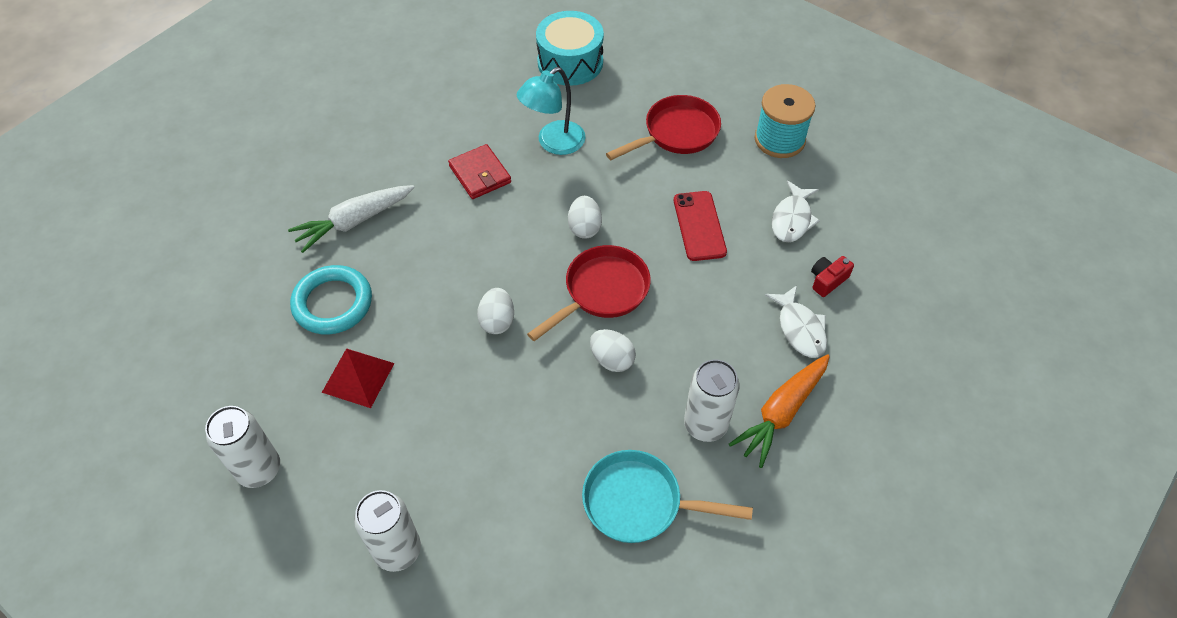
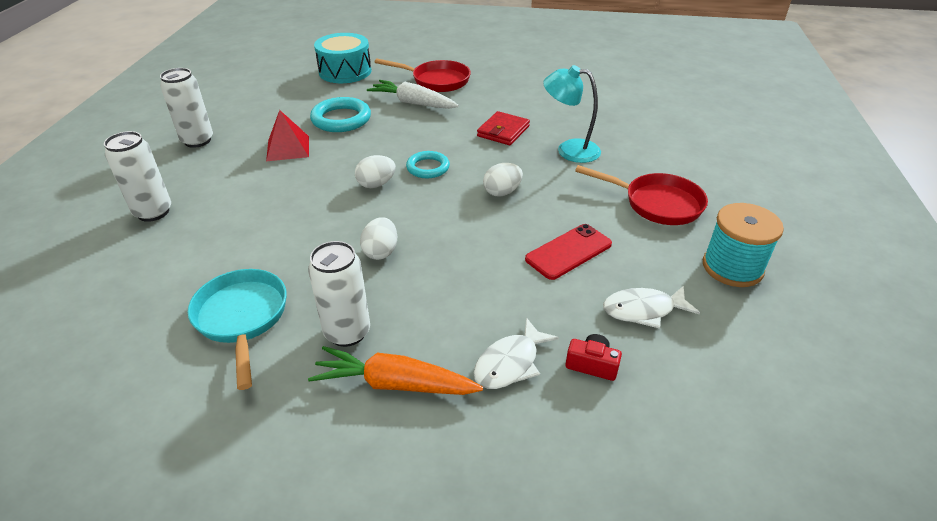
camera: 60 degrees right, 15 degrees down
red pan [527,245,651,341] -> red pan moved to [375,58,471,92]
turquoise drum [536,11,604,86] -> turquoise drum moved to [314,33,372,83]
none -> turquoise ring [406,151,450,178]

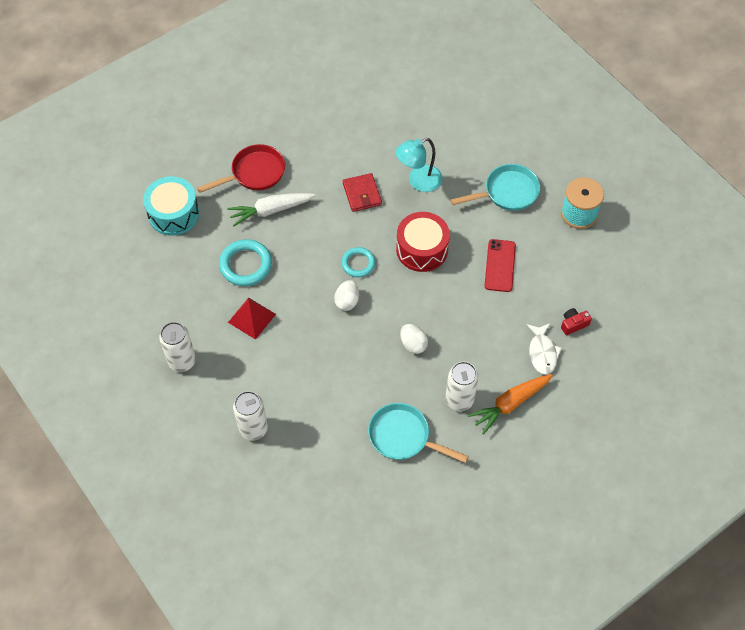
camera: 45 degrees left, 20 degrees up
white egg [483,163,523,197] -> red drum [396,212,450,272]
red pan [575,165,708,225] -> turquoise pan [450,164,540,211]
white fish [603,286,700,329] -> none

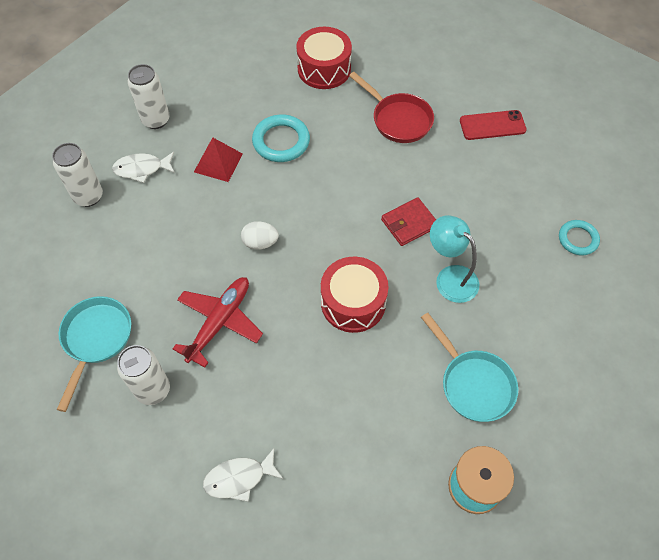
camera: 75 degrees right, 0 degrees up
turquoise drum [143,176,199,236] -> red drum [296,27,352,89]
white carrot [227,193,315,227] -> none
turquoise ring [341,247,376,277] -> turquoise ring moved to [559,220,600,255]
white egg [400,324,428,354] -> red plane [173,277,263,368]
orange carrot [468,374,553,435] -> none
red phone [485,239,516,292] -> red phone moved to [460,110,527,140]
red camera [561,308,592,335] -> none
none -> white fish [112,152,175,183]

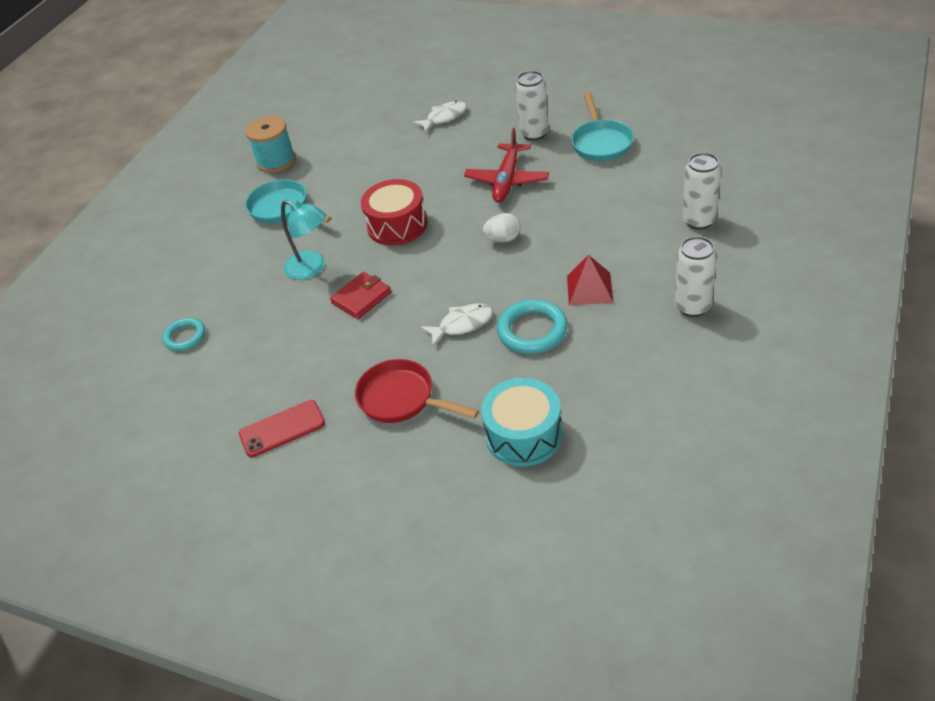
camera: 170 degrees right, 15 degrees down
white fish [112,152,175,183] -> white fish moved to [421,303,493,346]
red drum [296,27,352,89] -> turquoise drum [481,378,563,467]

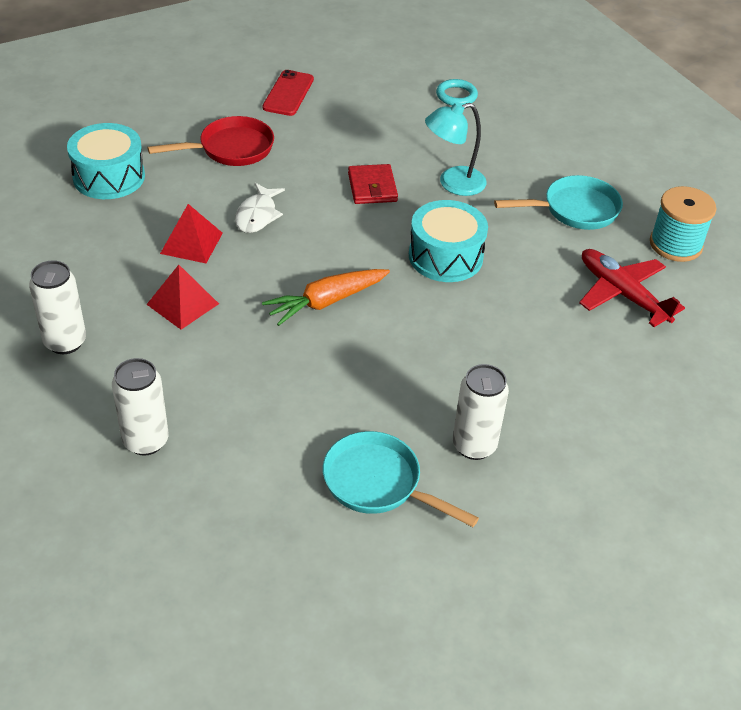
camera: 120 degrees right, 0 degrees up
red drum [361,179,427,246] -> turquoise drum [409,200,488,282]
white fish [412,101,467,132] -> none
red plane [464,128,549,203] -> red plane moved to [579,249,685,327]
white egg [483,213,521,242] -> orange carrot [262,269,390,326]
turquoise ring [497,299,568,354] -> red pyramid [160,204,223,263]

